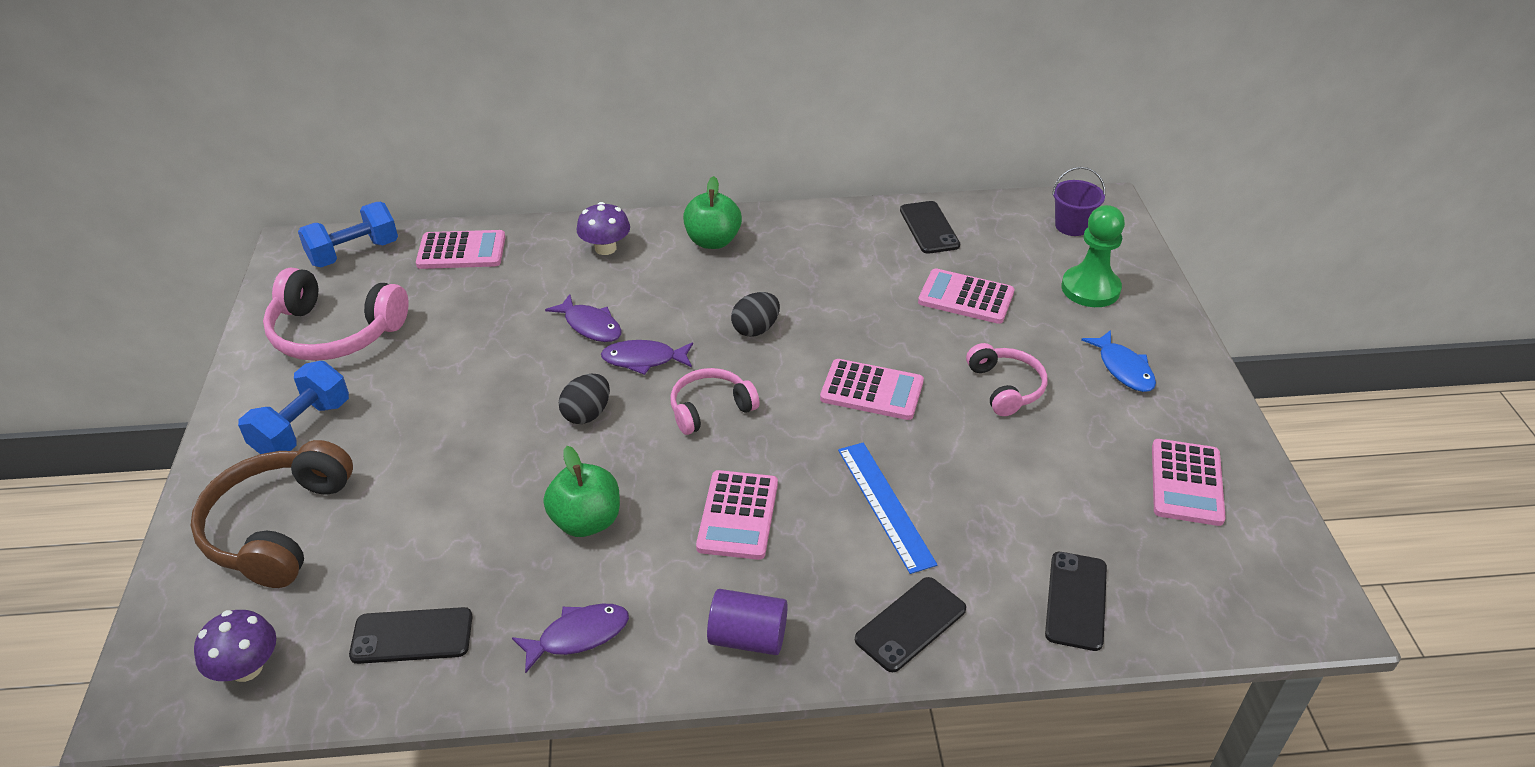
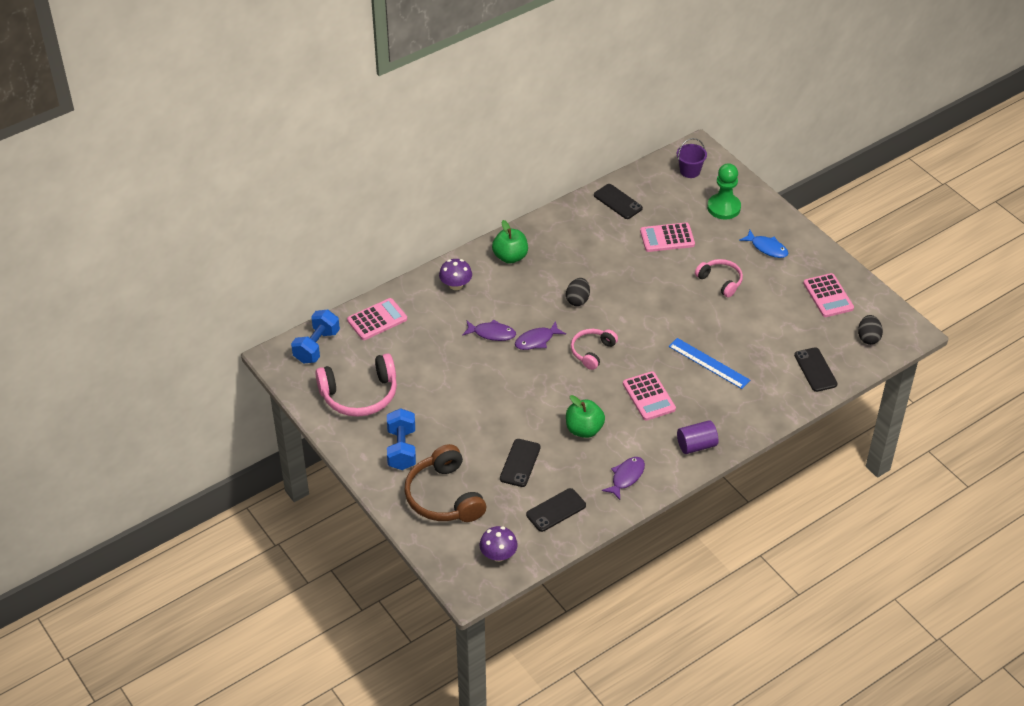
camera: 30 degrees left, 5 degrees up
black egg [559,374,610,424] -> black egg moved to [858,315,883,345]
pink calculator [820,359,924,420] -> none
black phone [855,577,966,672] -> black phone moved to [500,439,541,487]

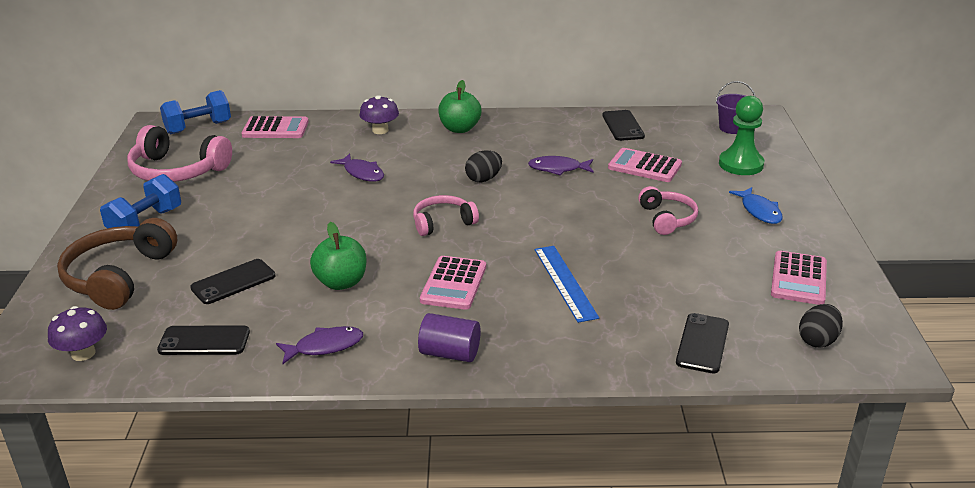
camera: 35 degrees right, 15 degrees down
purple fish [515,321,566,350] -> purple fish moved to [528,156,594,175]

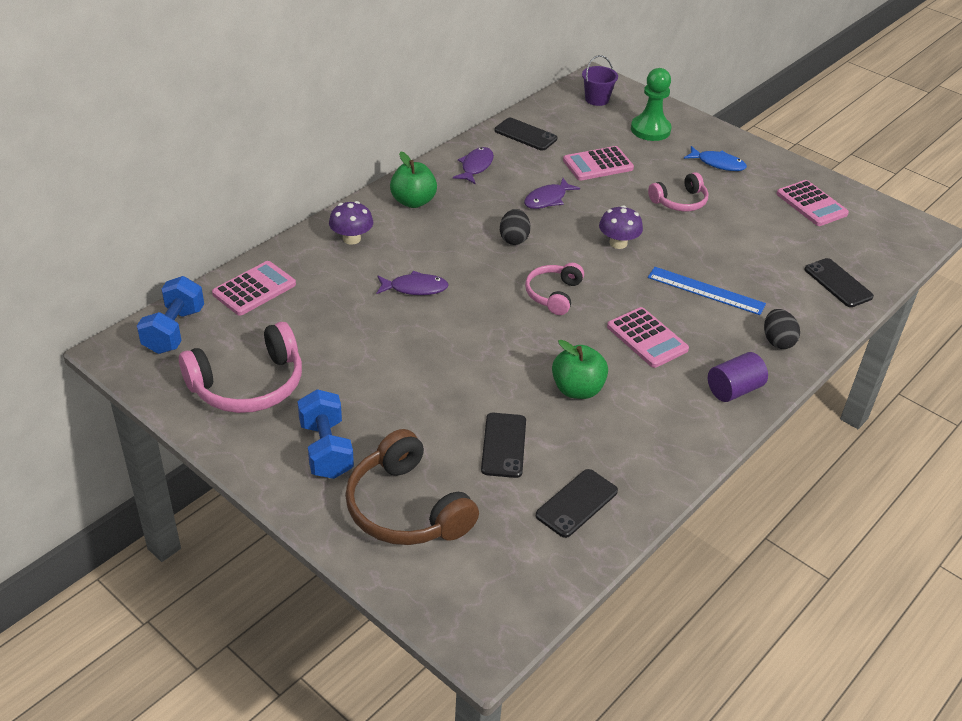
camera: 50 degrees left, 10 degrees up
purple mushroom [48,306,107,361] -> purple mushroom moved to [599,205,643,249]
purple fish [276,326,363,364] -> purple fish moved to [453,147,494,184]
pink headphones [638,186,698,235] -> pink headphones turned 120 degrees clockwise [648,172,709,211]
black egg [799,304,843,348] -> black egg moved to [764,309,800,349]

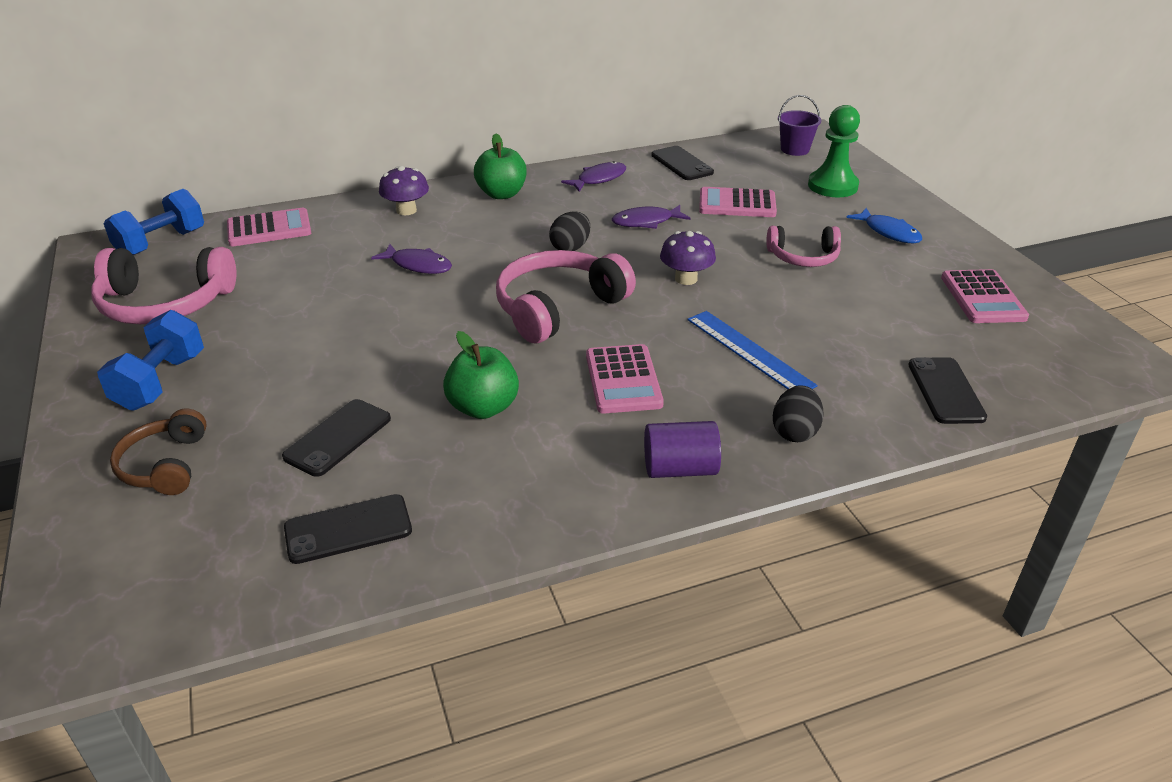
camera: 30 degrees right, 5 degrees down
brown headphones [345,429,479,545] -> brown headphones [110,409,207,495], size x0.60
pink headphones [525,263,584,315] -> pink headphones [496,250,636,343], size x1.67

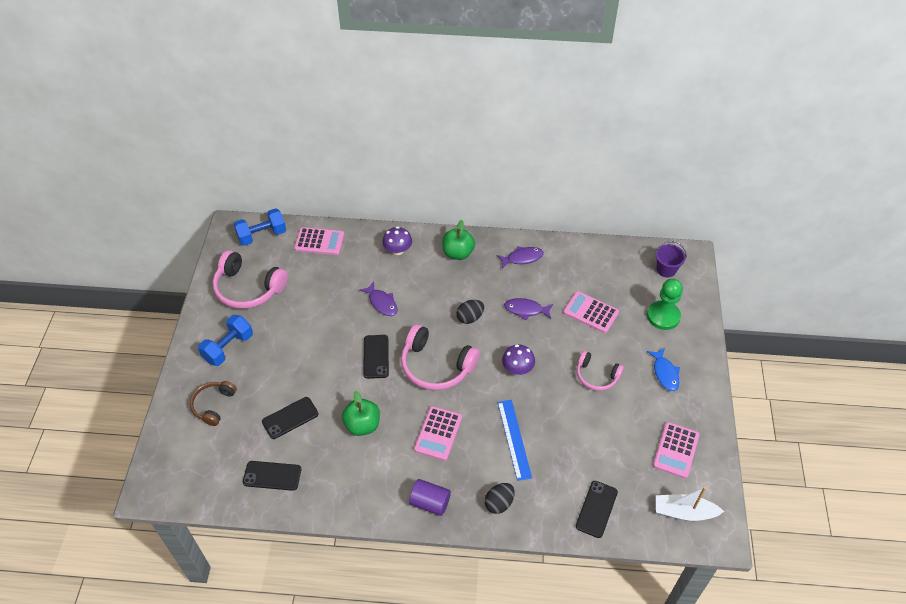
camera: 25 degrees right, 15 degrees up
pink headphones [496,250,636,343] -> pink headphones turned 135 degrees counterclockwise [401,324,480,390]
black phone [651,146,714,180] -> black phone moved to [363,335,389,379]
none -> white boat [656,487,724,521]

